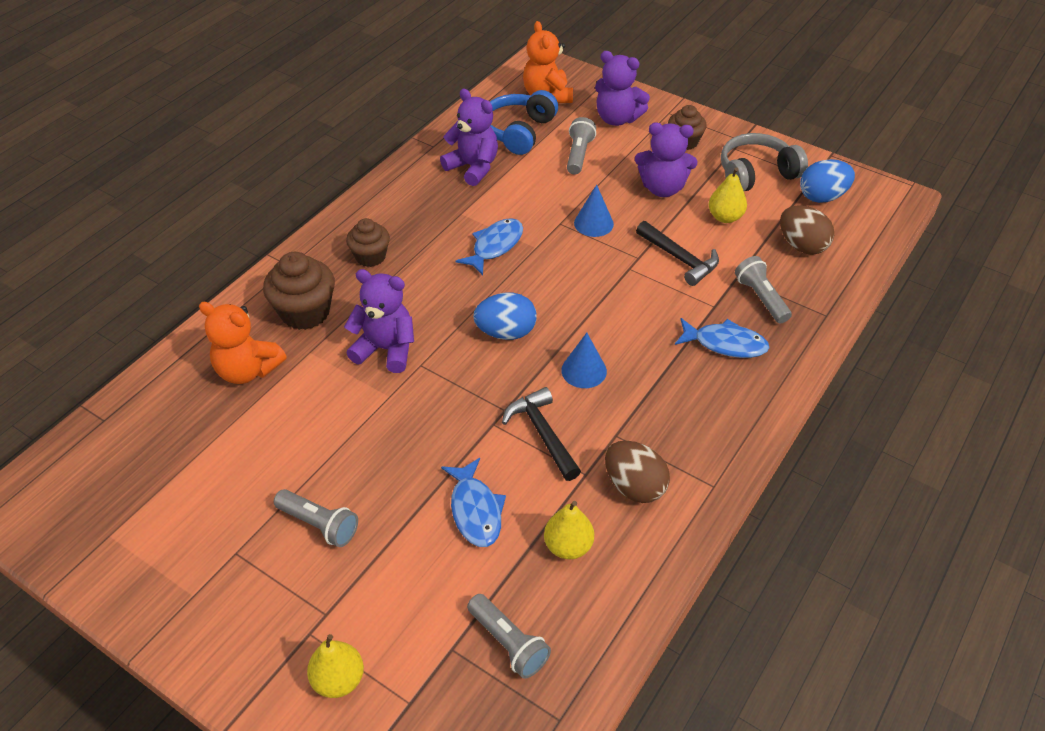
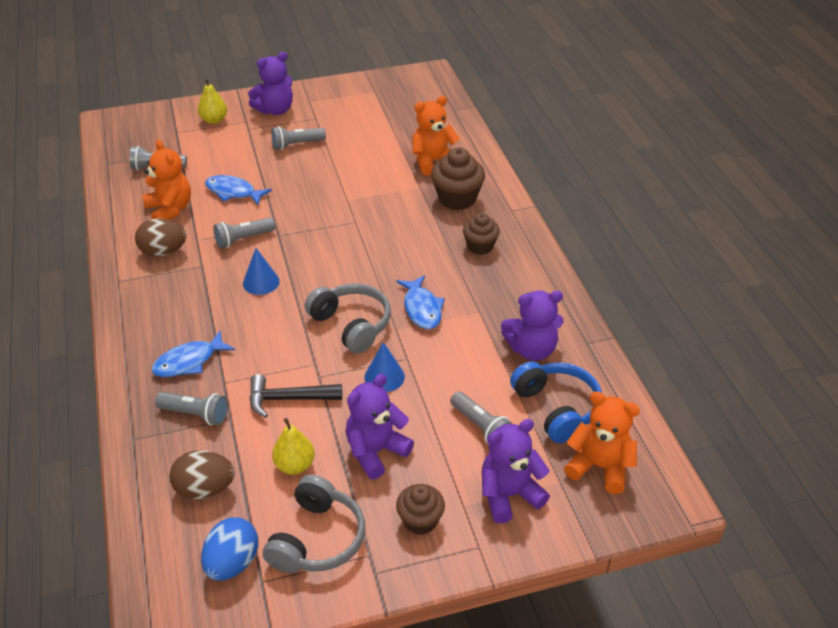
camera: 130 degrees right, 5 degrees down
purple teddy bear [344,269,414,373] -> purple teddy bear moved to [248,52,293,115]
blue egg [473,293,537,340] -> none
black hammer [502,387,581,481] -> grey flashlight [214,218,275,249]
yellow pear [544,501,594,559] -> orange teddy bear [142,140,191,220]
none -> grey headphones [305,283,391,354]

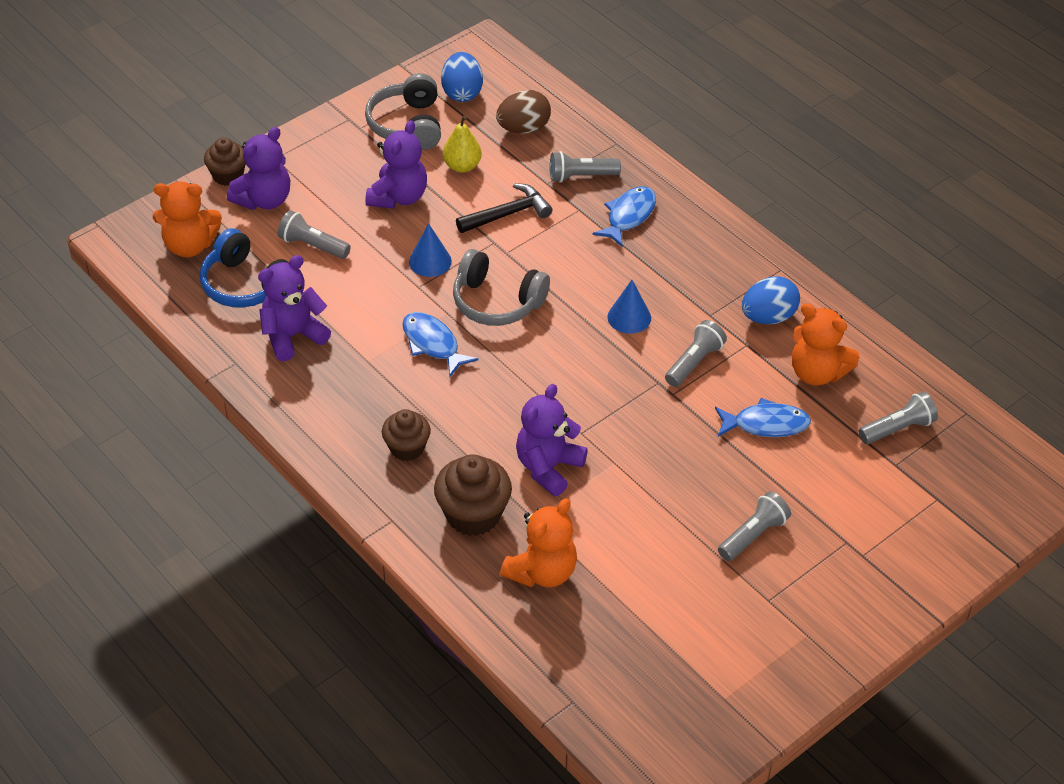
camera: 155 degrees right, 5 degrees up
brown egg [135,218,187,257] -> blue egg [742,277,800,324]
yellow pear [198,78,227,124] -> none
purple teddy bear [248,52,293,115] -> purple teddy bear moved to [516,384,588,496]
brown cupcake [396,484,445,535] -> brown cupcake moved to [204,137,246,186]

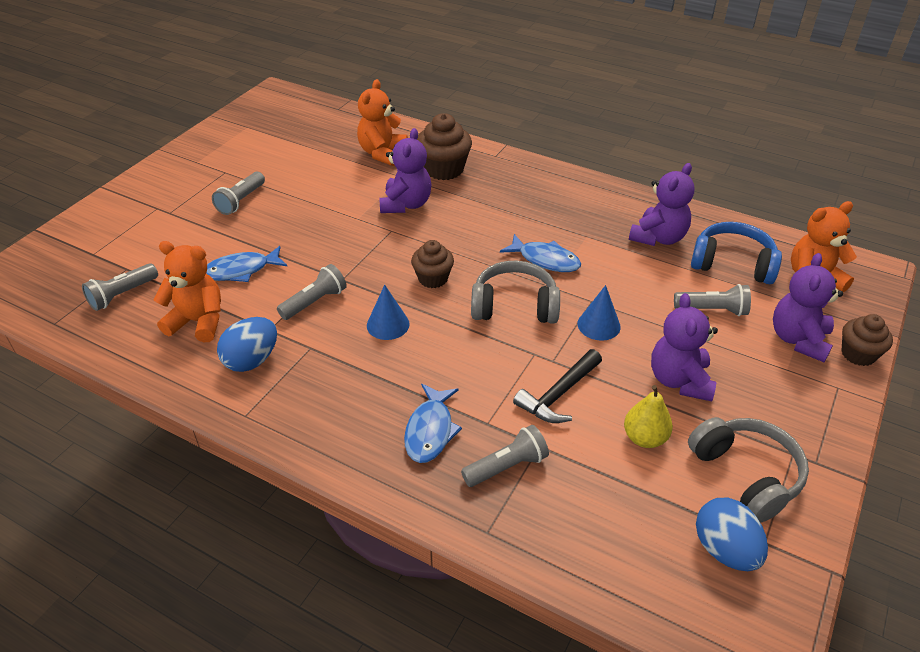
camera: 160 degrees right, 5 degrees down
brown cupcake [382,409,431,461] -> brown cupcake moved to [411,240,454,288]
brown egg [496,90,551,134] -> none
grey flashlight [665,320,727,387] -> grey flashlight turned 150 degrees counterclockwise [277,264,347,320]

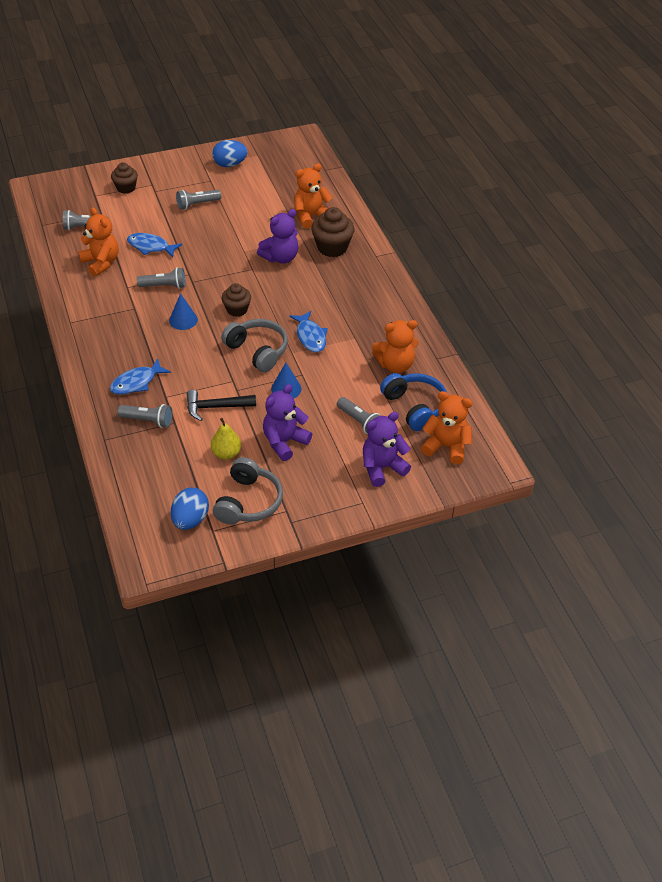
camera: 40 degrees right, 5 degrees up
blue egg [217,317,277,372] -> blue egg moved to [212,140,247,167]
purple teddy bear [629,163,694,246] -> orange teddy bear [372,320,419,373]
brown cupcake [842,314,893,366] -> brown cupcake moved to [111,162,138,194]

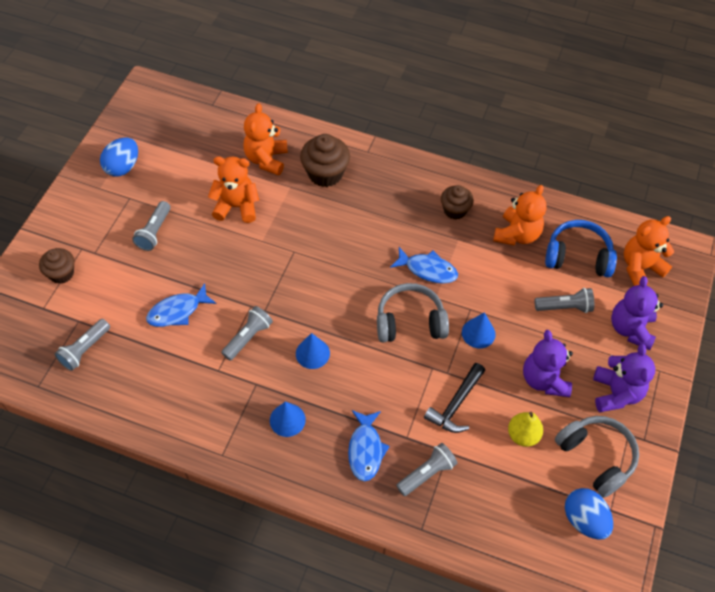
camera: 50 degrees left, 10 degrees up
orange teddy bear [78,207,118,277] -> orange teddy bear moved to [208,157,259,223]
brown cupcake [222,283,251,317] -> brown cupcake moved to [441,185,474,220]
purple teddy bear [257,209,299,264] -> purple teddy bear moved to [593,344,655,412]
none -> blue cone [270,402,306,437]

